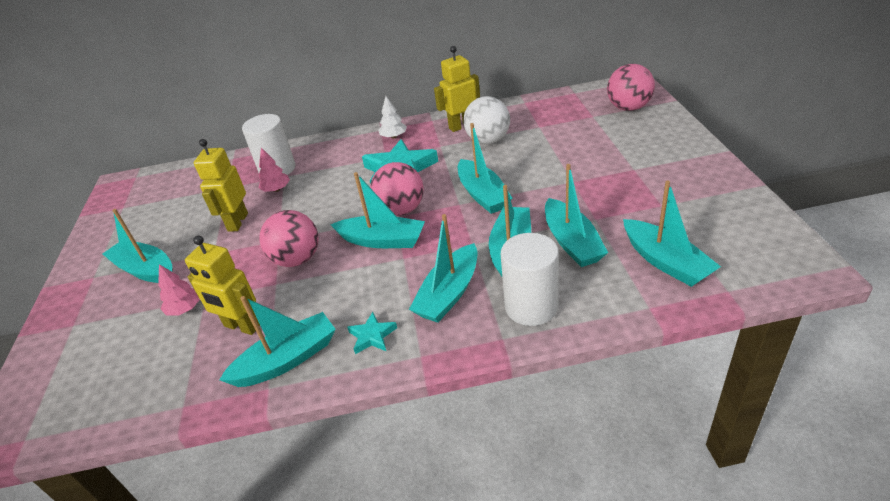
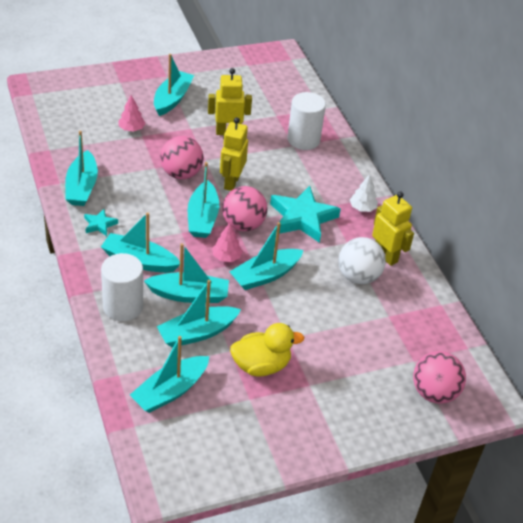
camera: 70 degrees right, 5 degrees up
yellow robot [185,236,260,335] -> yellow robot moved to [220,117,248,191]
turquoise boat [219,296,336,387] -> turquoise boat turned 45 degrees clockwise [65,131,98,206]
pink tree [259,148,290,192] -> pink tree moved to [212,223,243,262]
none -> yellow duck [230,323,304,377]

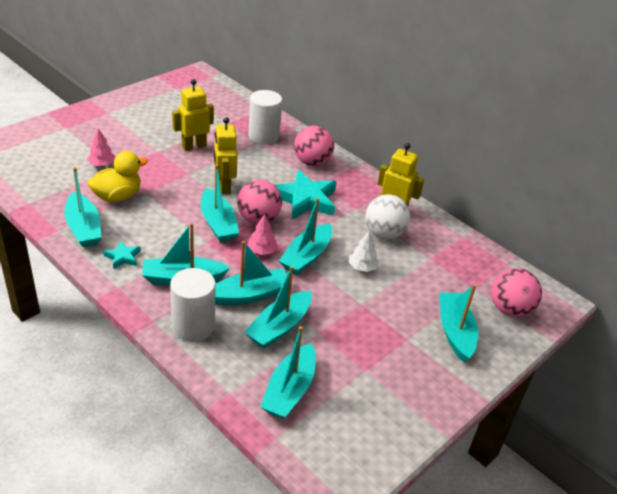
camera: 25 degrees left, 5 degrees down
turquoise boat [154,54,194,116] -> turquoise boat moved to [440,284,478,362]
pink ball [160,136,204,179] -> pink ball moved to [294,126,334,166]
yellow duck [230,323,304,377] -> yellow duck moved to [88,151,148,202]
white tree [350,174,378,212] -> white tree moved to [349,231,379,272]

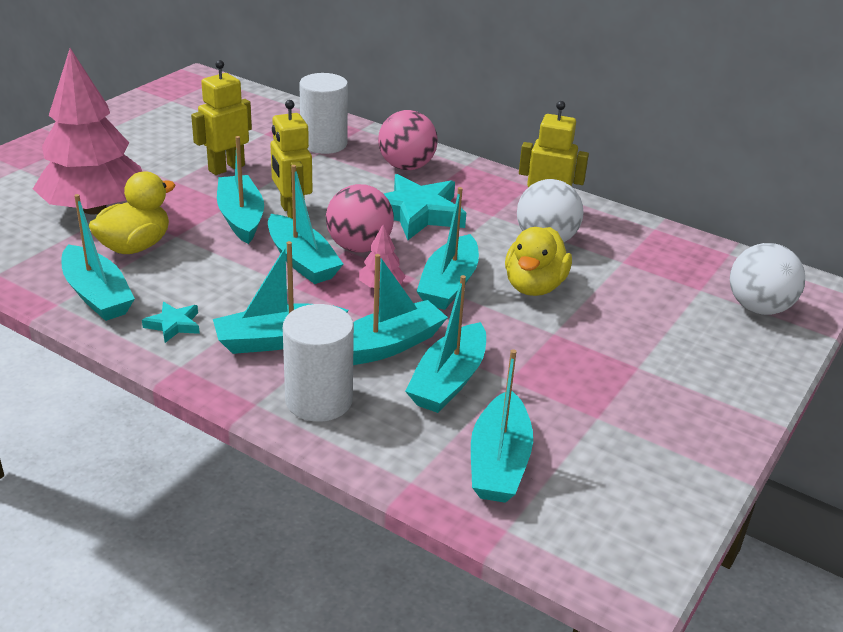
camera: 10 degrees left, 5 degrees down
pink tree [87,128,115,166] -> pink tree [33,48,142,215], size x2.50
white tree [349,231,379,272] -> yellow duck [505,227,572,296]
turquoise boat [440,284,478,362] -> turquoise boat moved to [217,136,264,244]
pink ball [491,268,542,317] -> white ball [730,243,805,315]

